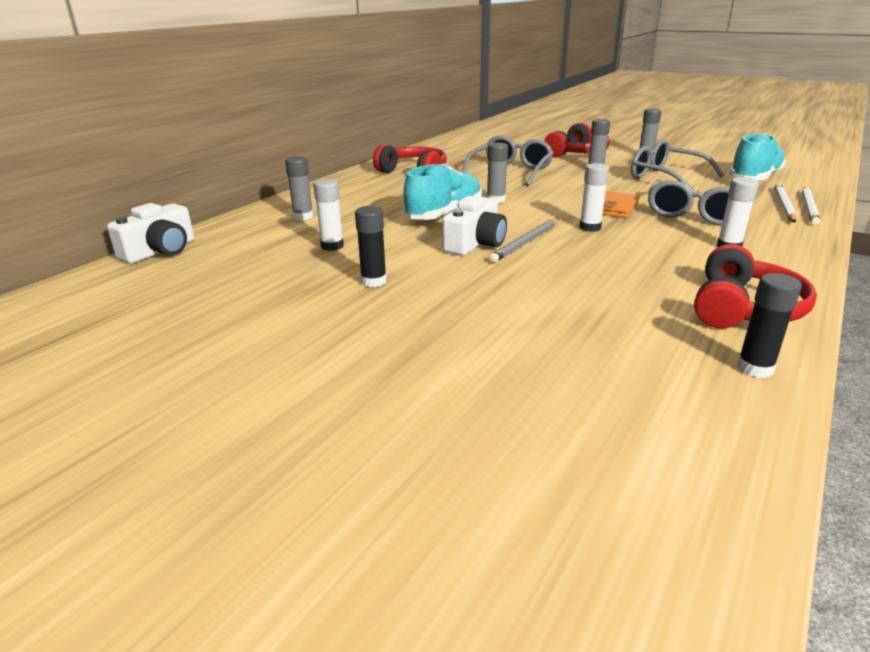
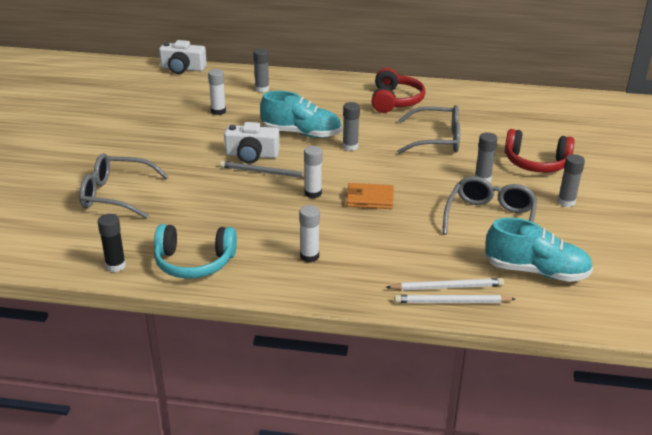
camera: 65 degrees right, 5 degrees up
black glue stick [355,206,387,287] -> none
grey glasses [648,180,757,225] -> grey glasses moved to [79,153,169,219]
red headphones [694,244,817,329] -> turquoise headphones [154,224,237,279]

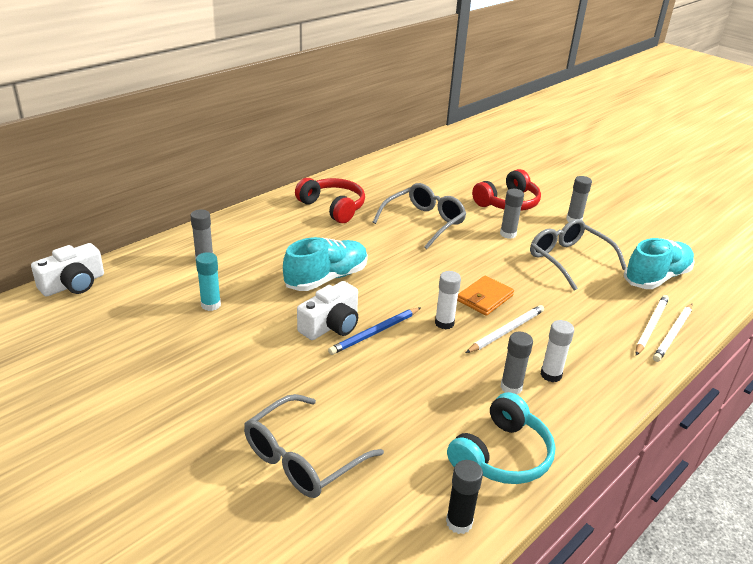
camera: 55 degrees left, 0 degrees up
white glue stick [208,69,226,115] -> turquoise glue stick [196,252,221,311]
grey pencil [220,161,305,178] -> blue pencil [328,307,421,355]
grey glue stick [343,102,360,151] -> grey glue stick moved to [501,332,533,395]
none -> white pencil [466,305,544,353]

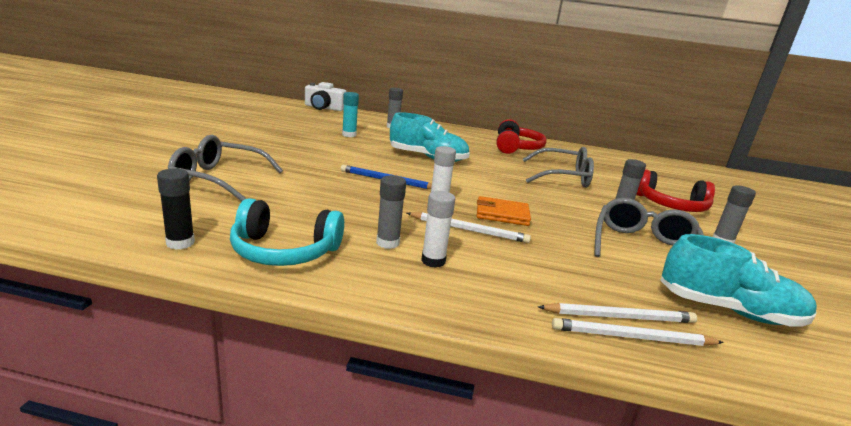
camera: 55 degrees right, 10 degrees down
white camera [297,281,358,340] -> none

